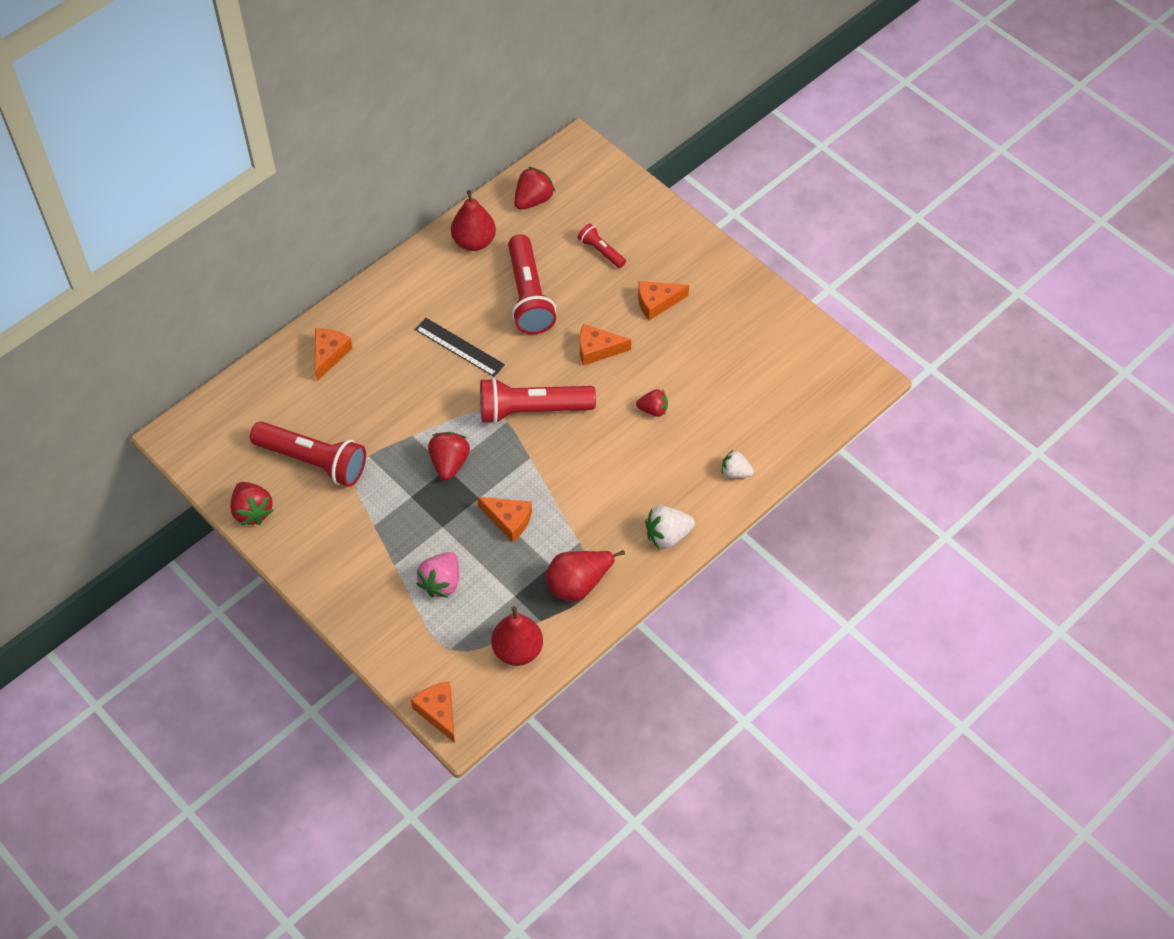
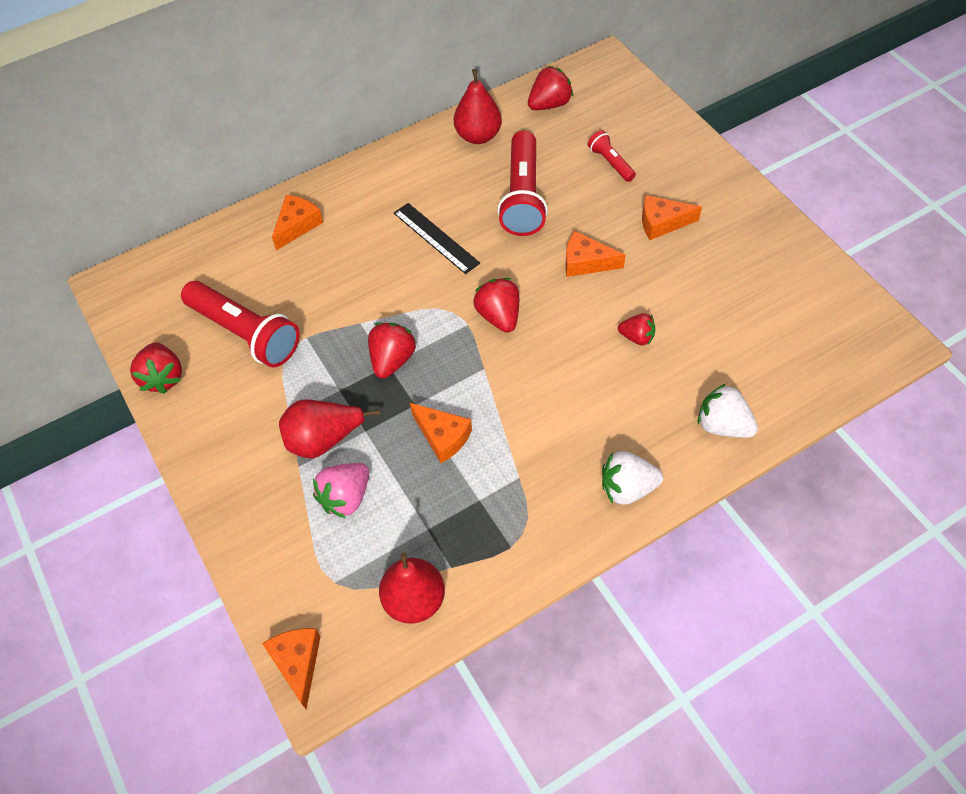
camera: 15 degrees right, 0 degrees up
red flashlight [480,378,596,424] -> red strawberry [473,278,519,333]
red pear [546,550,625,601] -> red pear moved to [279,399,380,458]
white strawberry [721,450,754,478] -> white strawberry [698,384,758,438], size x1.50

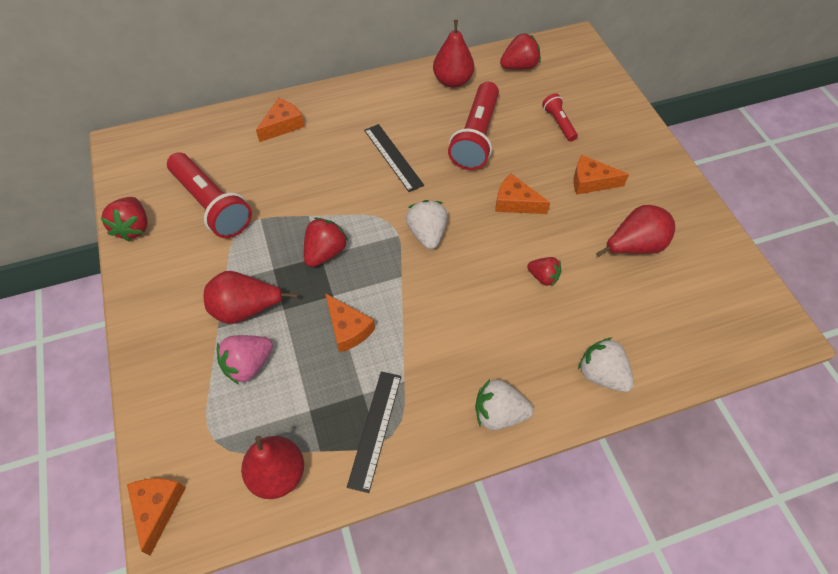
camera: 10 degrees right, 0 degrees up
red strawberry [473,278,519,333] -> white strawberry [406,200,448,249]
none -> black ruler [347,371,401,493]
none -> red pear [596,205,675,257]

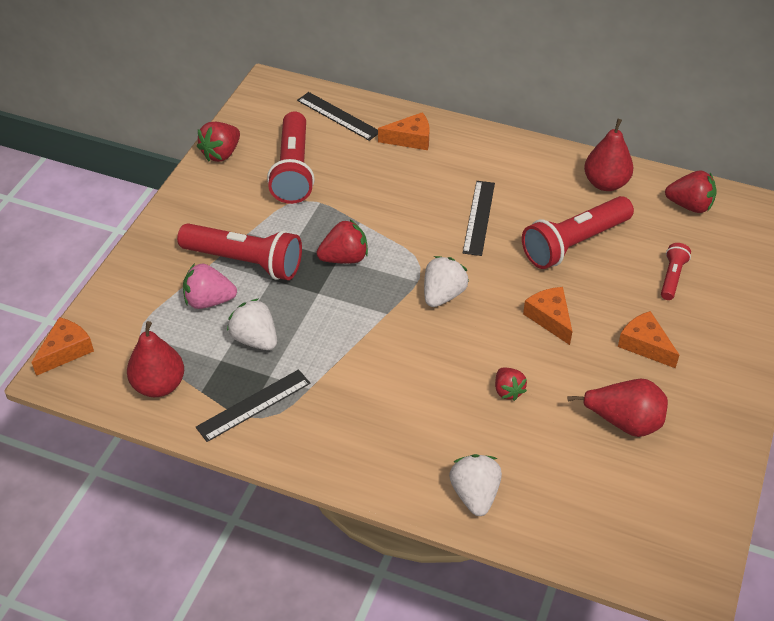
camera: 40 degrees right, 10 degrees down
red pear [203,271,297,324] -> red flashlight [177,223,302,280]
orange cheese [325,293,375,353] -> none
white strawberry [475,379,534,430] -> white strawberry moved to [227,299,277,350]
none -> black ruler [297,92,378,141]

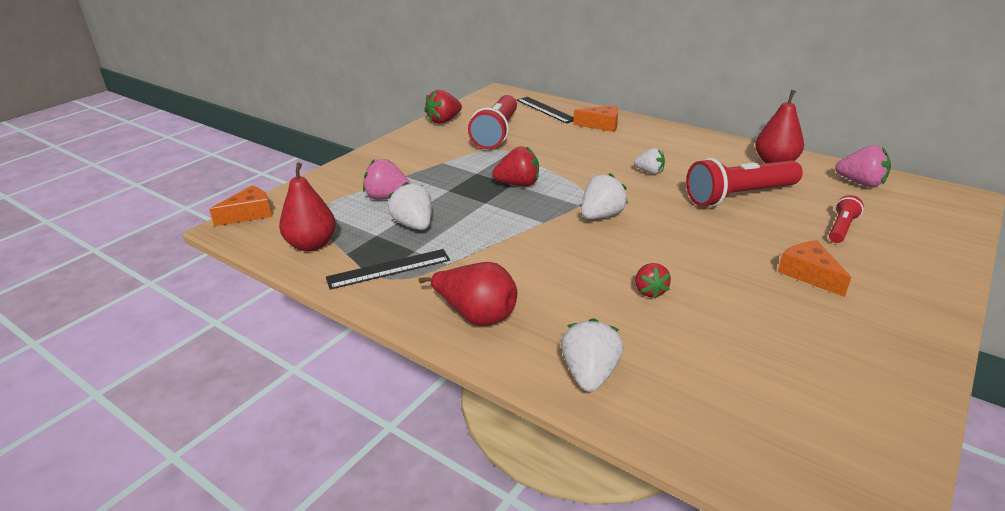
camera: 15 degrees right, 15 degrees down
red flashlight [177,223,302,280] -> none
black ruler [463,181,495,256] -> white strawberry [634,148,665,174]
orange cheese [523,287,573,345] -> none
red pear [567,379,668,437] -> red pear moved to [419,262,517,326]
red strawberry [665,171,717,213] -> pink strawberry [835,145,891,187]

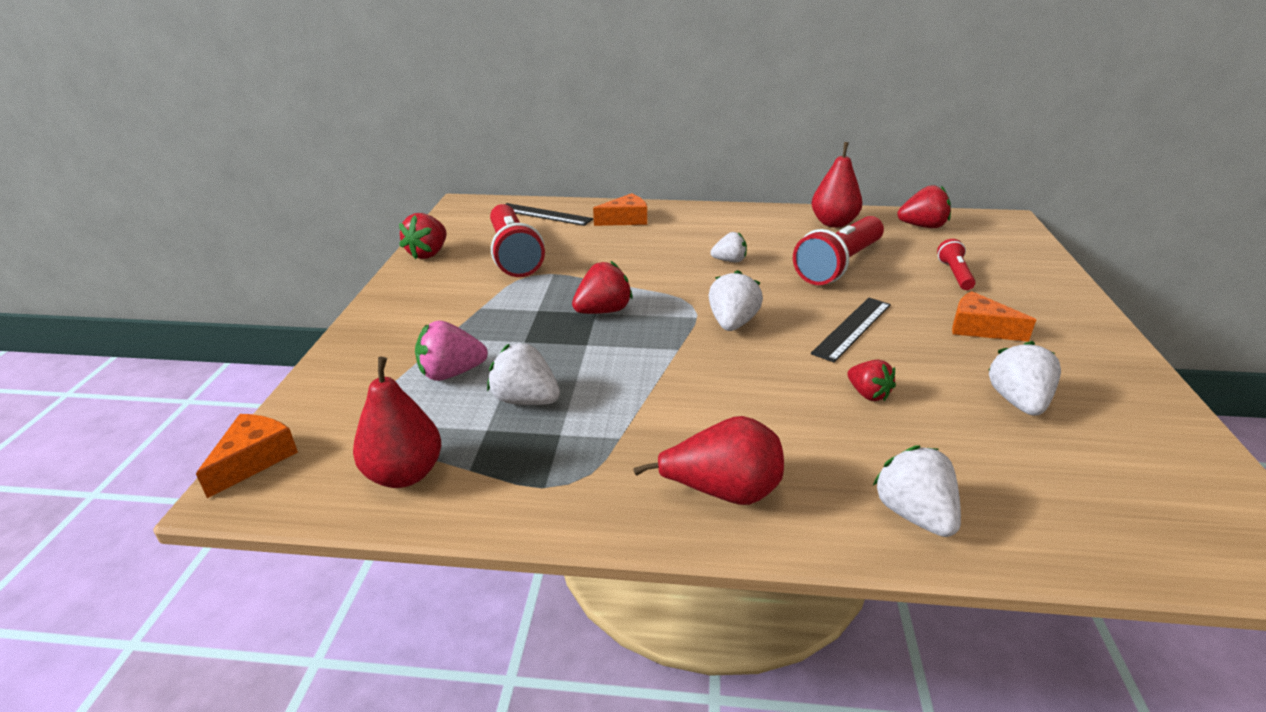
camera: 30 degrees left, 0 degrees up
black ruler [326,249,450,290] -> black ruler moved to [811,298,891,362]
pink strawberry [835,145,891,187] -> red strawberry [897,185,951,228]
none -> white strawberry [989,341,1061,416]

